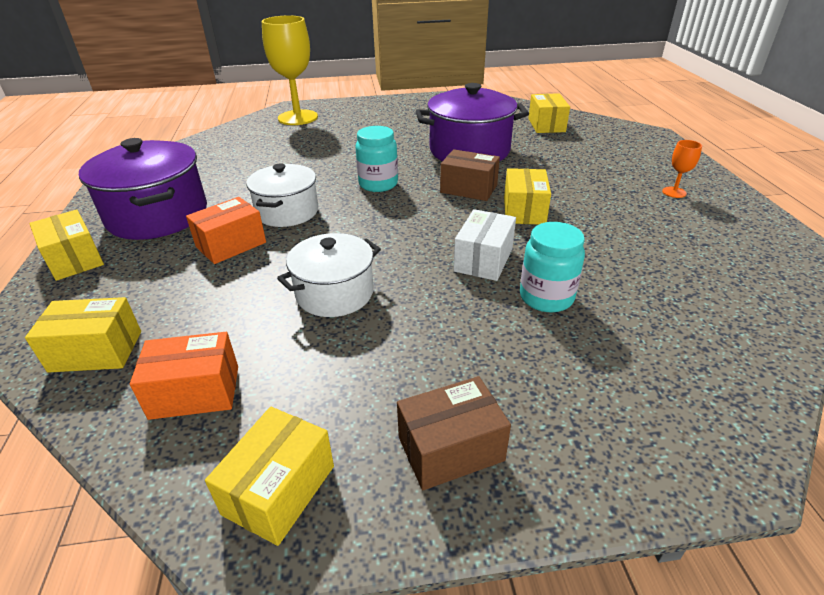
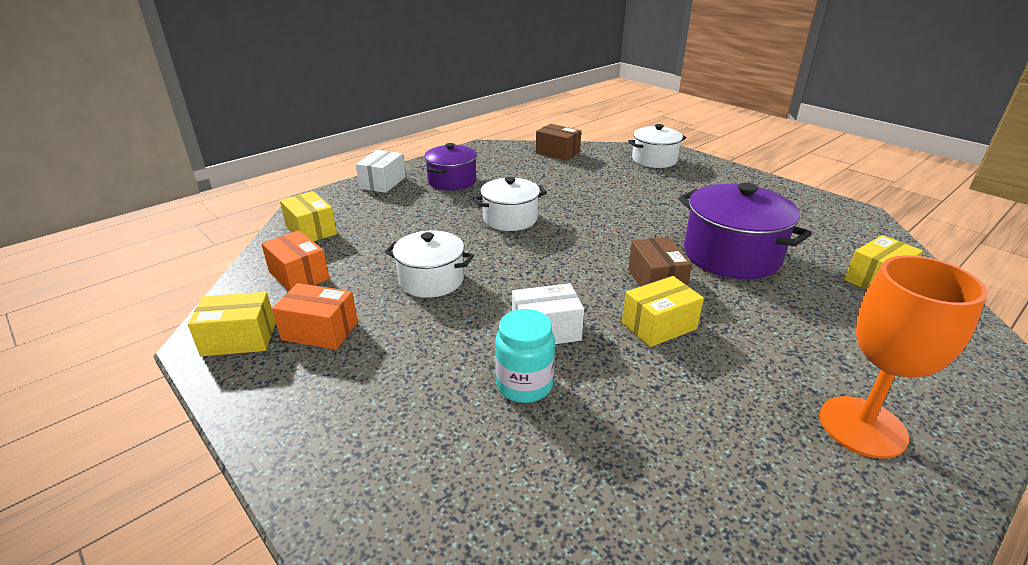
camera: 55 degrees right, 5 degrees down
yellow box [29,210,104,281] -> white box [356,150,406,193]
purple pot [79,138,207,240] -> purple pot [424,143,477,191], size x0.64
orange box [186,197,266,264] -> orange box moved to [272,283,358,350]
yellow goblet [262,16,318,125] -> white pot [628,124,686,168]
turquoise jar [355,126,398,192] -> none
brown box [397,376,511,490] -> brown box moved to [536,124,581,161]
orange goblet [662,140,702,198] -> orange goblet [819,255,988,459], size x2.37

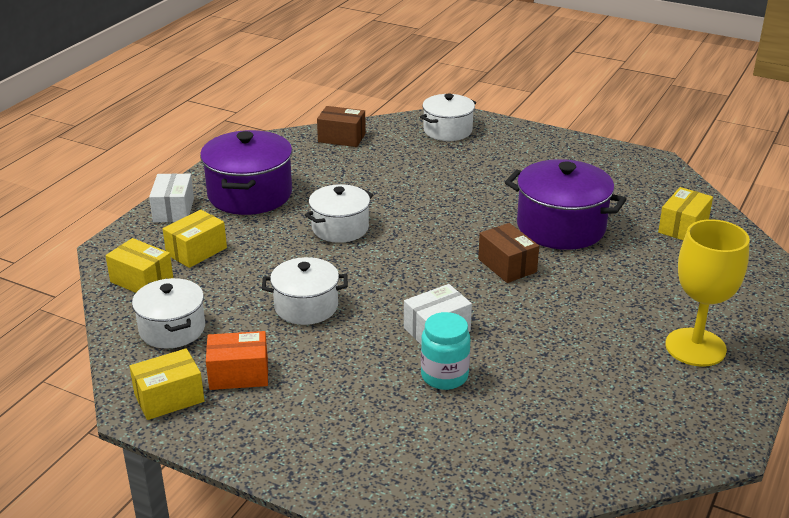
camera: 20 degrees left, 0 degrees up
orange box [261,230,329,291] -> white pot [132,278,205,348]
purple pot [424,143,477,191] -> purple pot [200,130,293,215], size x1.55
yellow box [622,276,704,347] -> yellow box moved to [163,210,227,268]
orange goblet [819,255,988,459] -> yellow goblet [665,219,750,367]

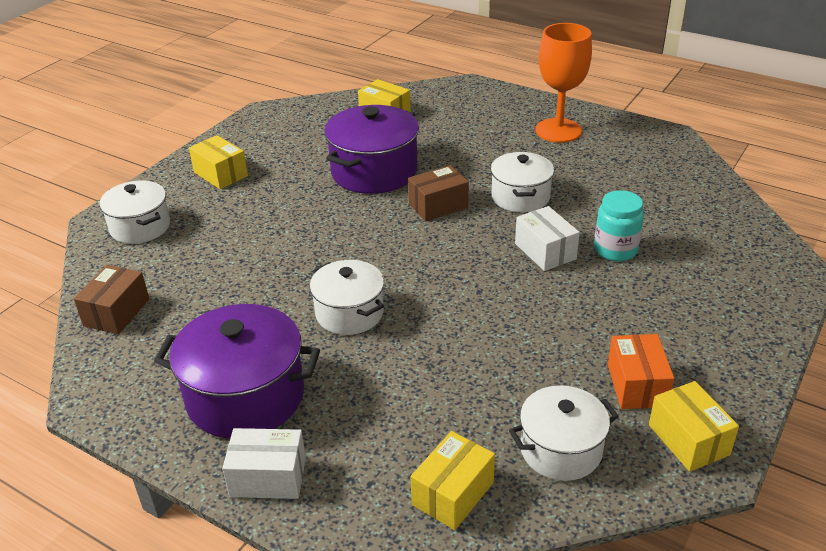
camera: 85 degrees left, 5 degrees up
yellow box [163,210,227,268] -> yellow box moved to [189,135,248,189]
white pot [262,257,348,325] -> white pot moved to [491,152,554,213]
yellow goblet [665,219,750,367] -> orange goblet [535,23,592,143]

